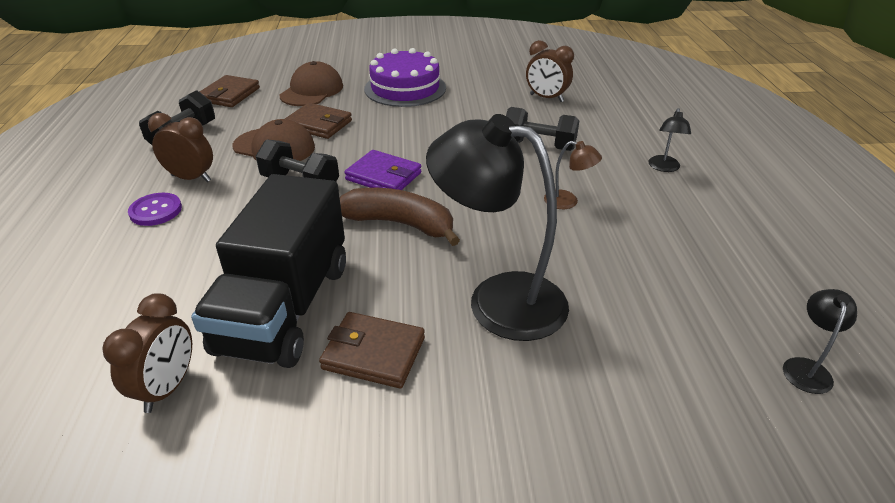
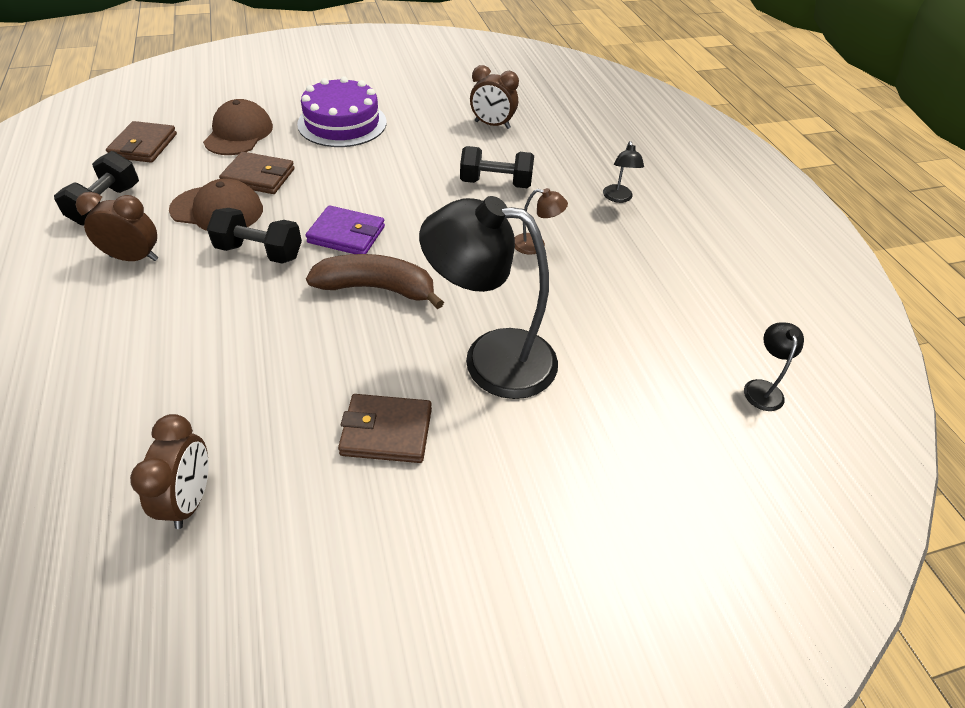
camera: 15 degrees left, 10 degrees up
purple button [128,193,182,226] -> none
black truck [191,174,346,368] -> none

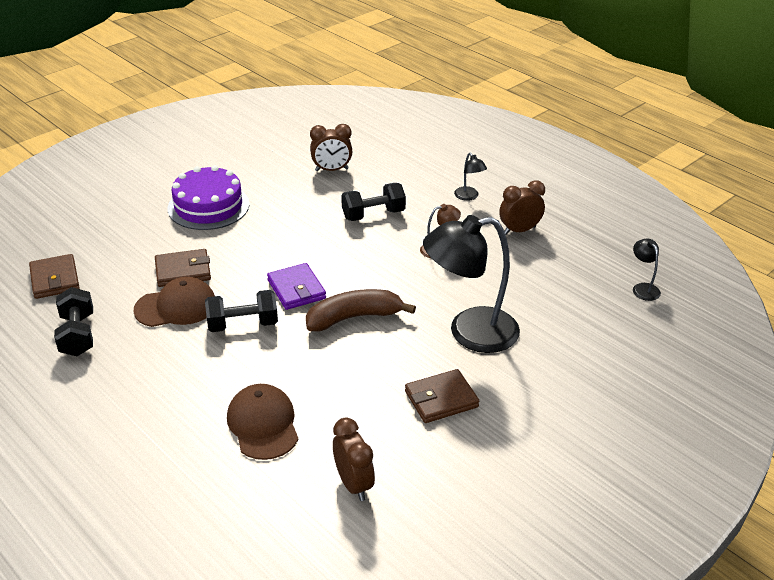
camera: 25 degrees left, 10 degrees down
brown clock [76,192,158,261] -> brown clock moved to [499,180,545,235]
brown cap [203,99,273,155] -> brown cap moved to [227,384,298,460]
purple wallet [306,205,385,254] -> purple wallet turned 75 degrees clockwise [267,263,326,310]

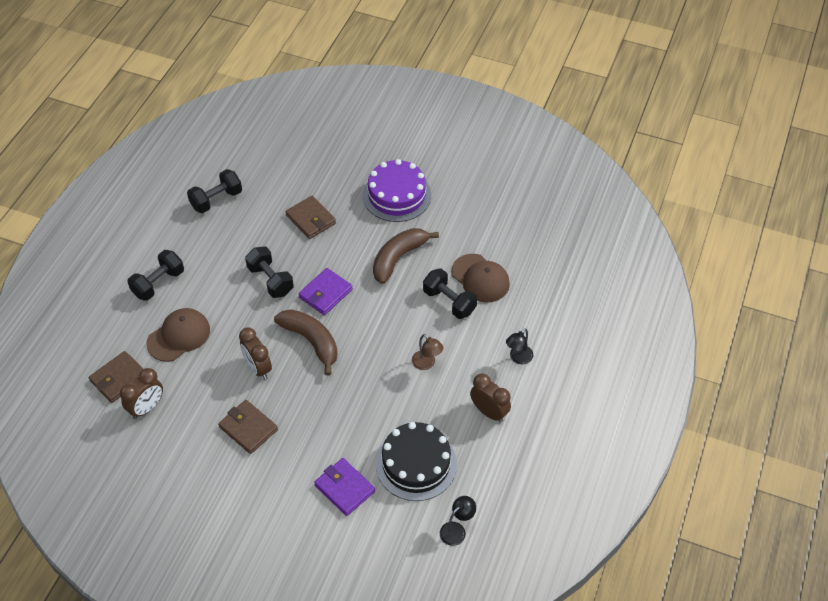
camera: 65 degrees right, 15 degrees up
brown wallet [29,254,80,299] -> brown wallet moved to [89,351,144,403]
brown cap [134,277,215,327] -> brown cap moved to [451,254,510,302]
brown clock [310,124,352,171] -> brown clock moved to [239,328,272,380]
black lamp [423,215,520,353] -> none
none -> black dumbbell [128,250,184,301]
none -> purple wallet [314,458,375,516]
none -> brown banana [373,228,439,284]
none -> black cake [376,422,457,501]

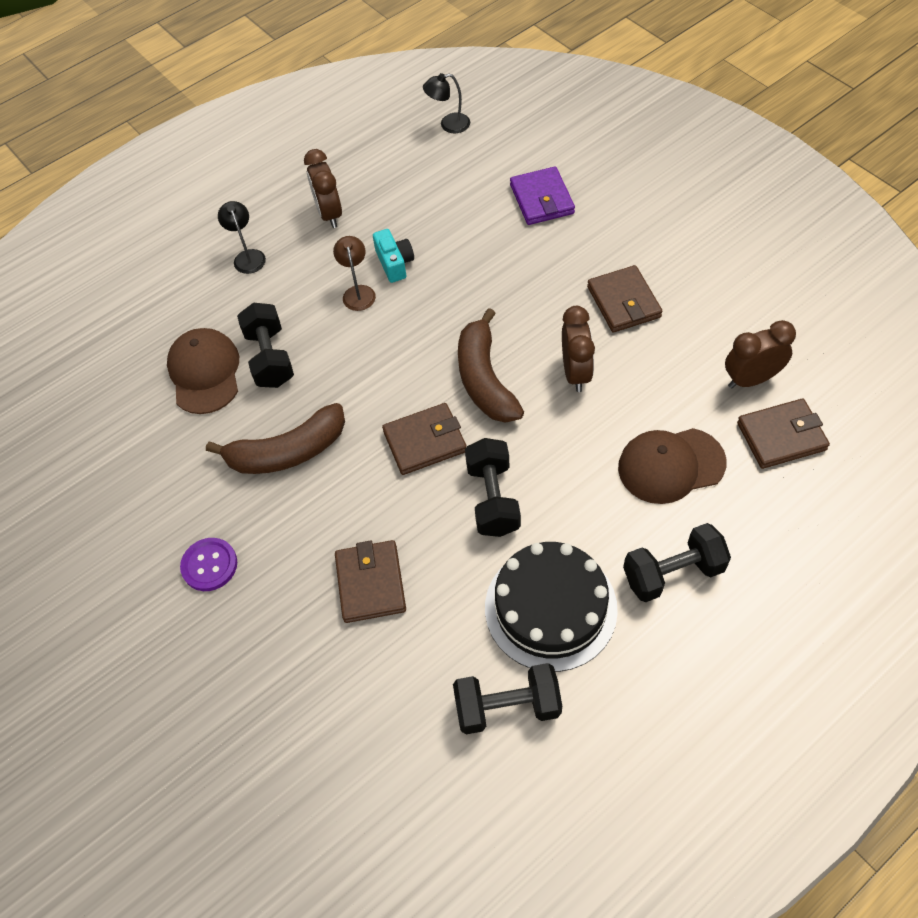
camera: 145 degrees left, 5 degrees up
purple wallet [298,268,353,315] -> brown wallet [382,403,467,475]
purple cake [363,159,431,222] -> purple button [180,538,237,591]
black cake [376,422,457,501] -> black cake moved to [485,542,618,672]
black lamp [506,328,533,364] -> black lamp turned 90 degrees counterclockwise [218,201,266,274]
none -> turquoise camera [373,229,414,283]

